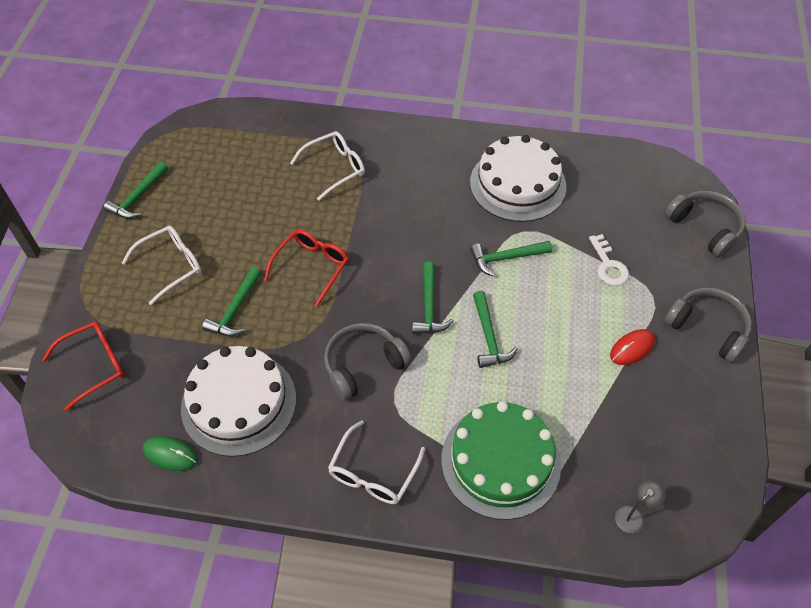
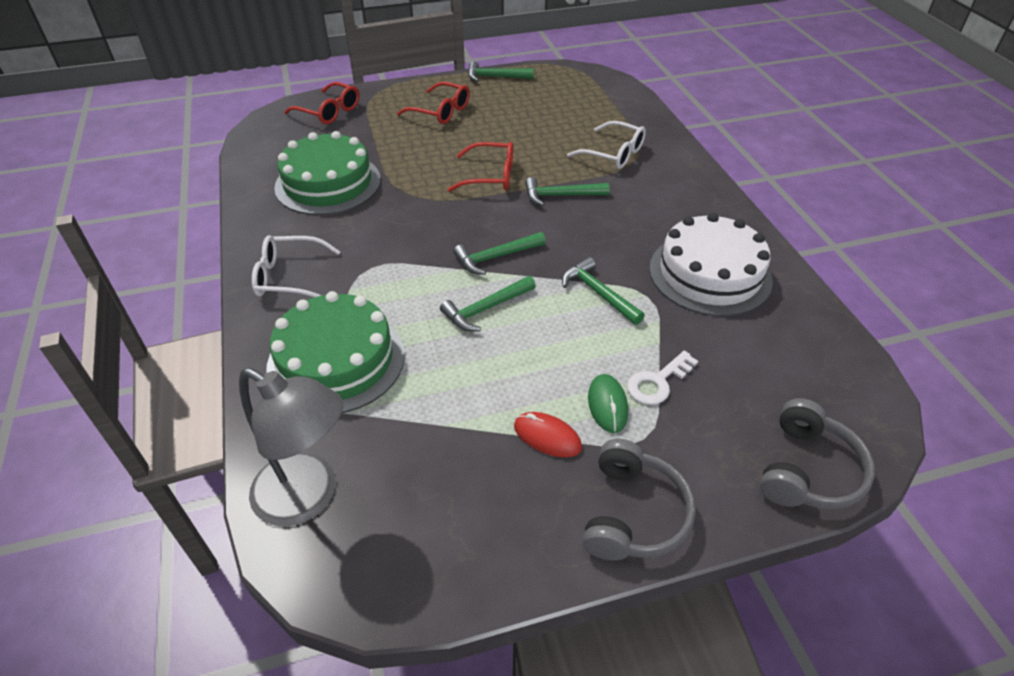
camera: 65 degrees right, 10 degrees down
white glasses [122,226,202,305] -> red glasses [397,82,470,124]
green mouse [143,436,198,471] -> green mouse moved to [588,374,628,433]
white cake [181,346,296,457] -> green cake [274,131,381,215]
green hammer [202,267,261,336] -> green hammer moved to [525,177,610,206]
grey headphones [324,323,412,401] -> none
grey lamp [615,480,666,533] -> grey lamp [239,368,343,527], size x2.35

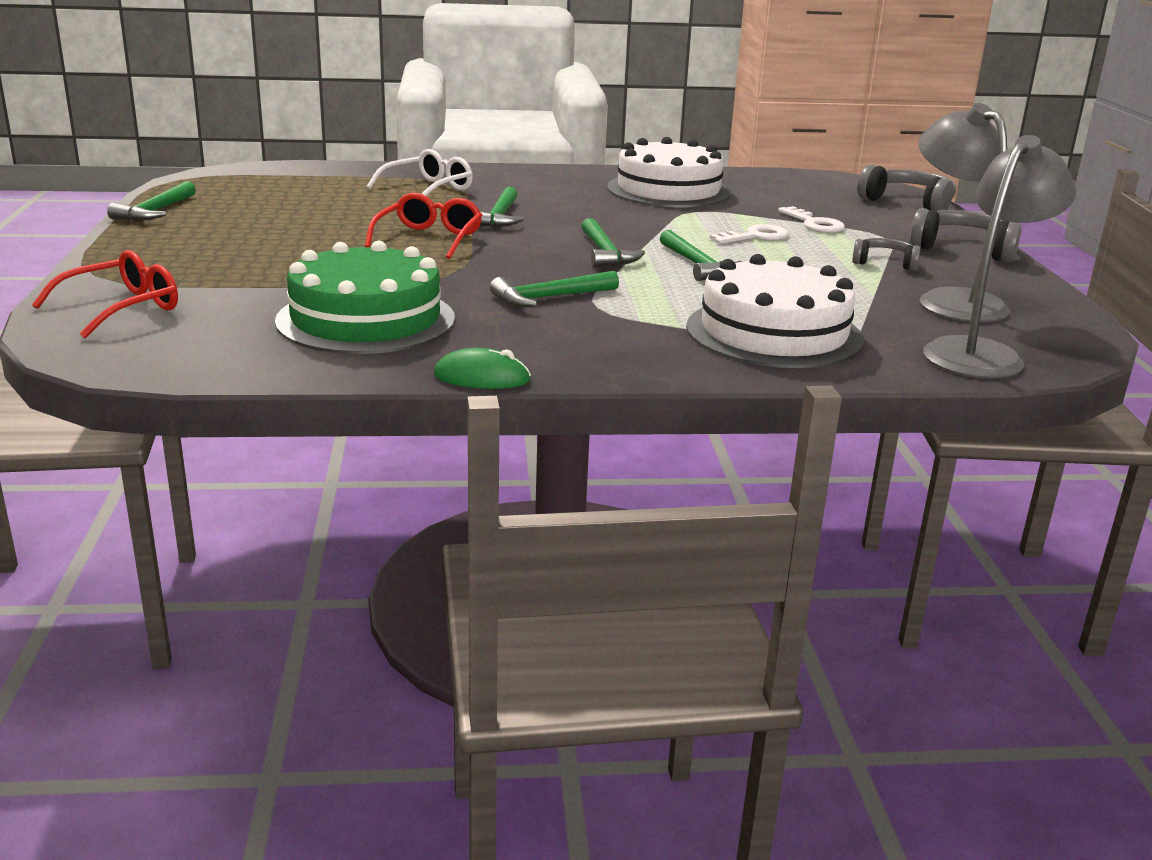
camera: 80 degrees left, 20 degrees down
white glasses [252,235,340,297] -> none
green cake [266,291,405,413] -> white cake [686,254,864,368]
red glasses [397,82,470,124] -> none
red mouse [514,412,582,457] -> grey headphones [852,238,920,271]
green hammer [562,257,645,325] -> green hammer moved to [490,271,619,307]
green mouse [588,374,628,433] -> green mouse moved to [434,348,531,389]
none -> white key [710,224,789,244]
none -> grey lamp [918,103,1010,323]

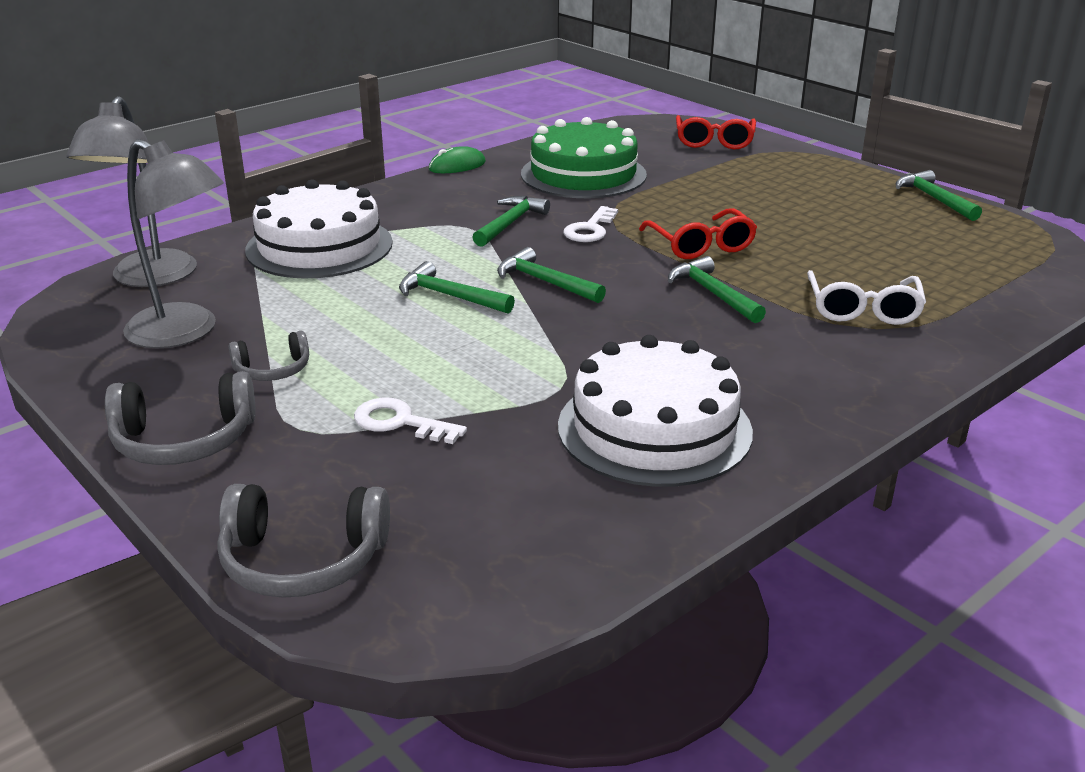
camera: 145 degrees right, 5 degrees up
white key [710,224,789,244] -> white key moved to [564,206,618,242]

